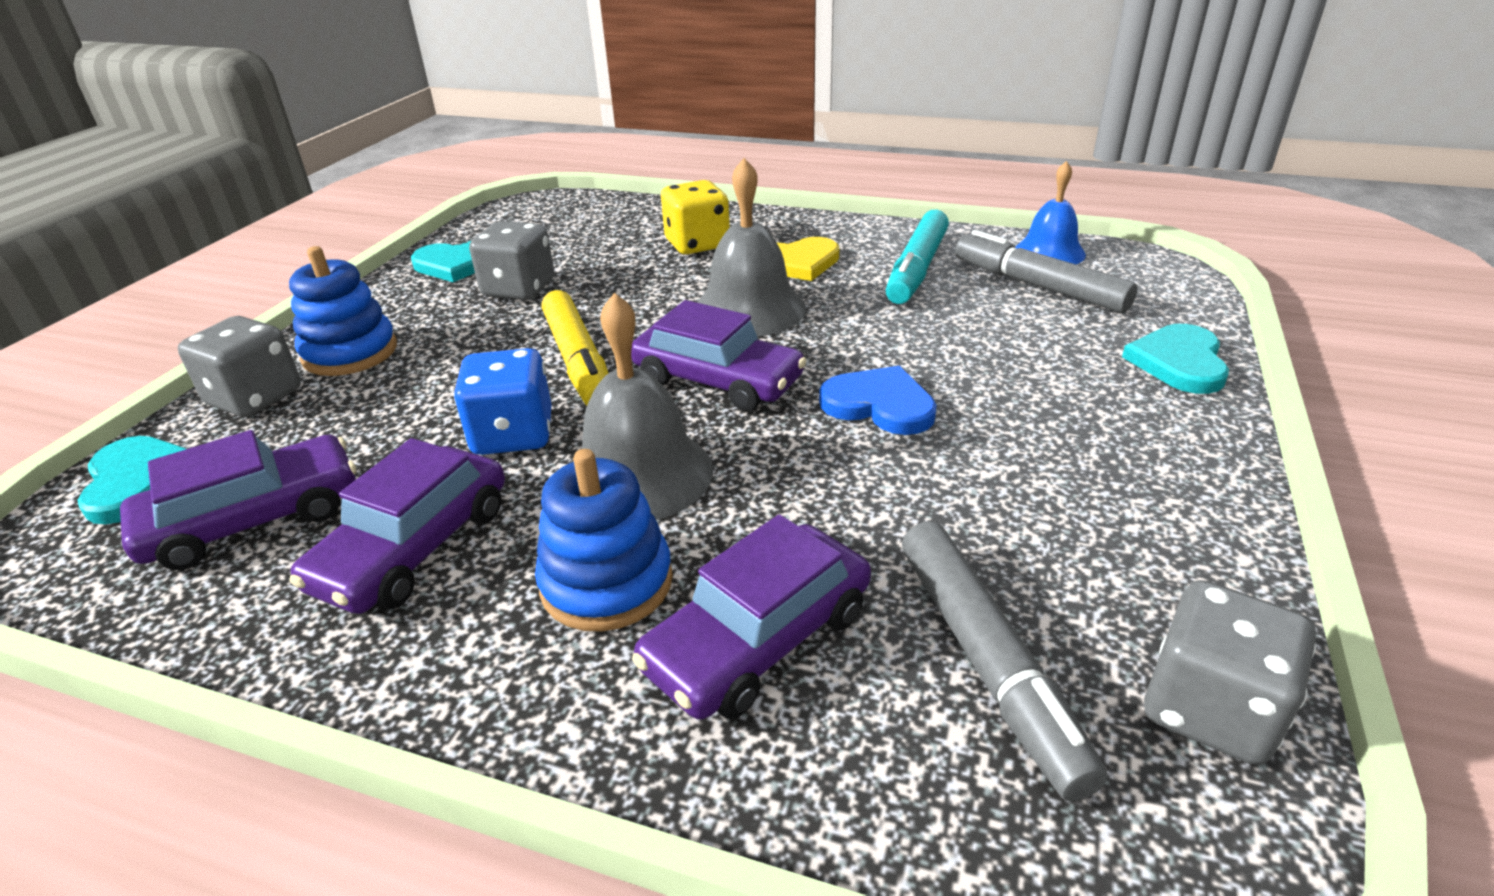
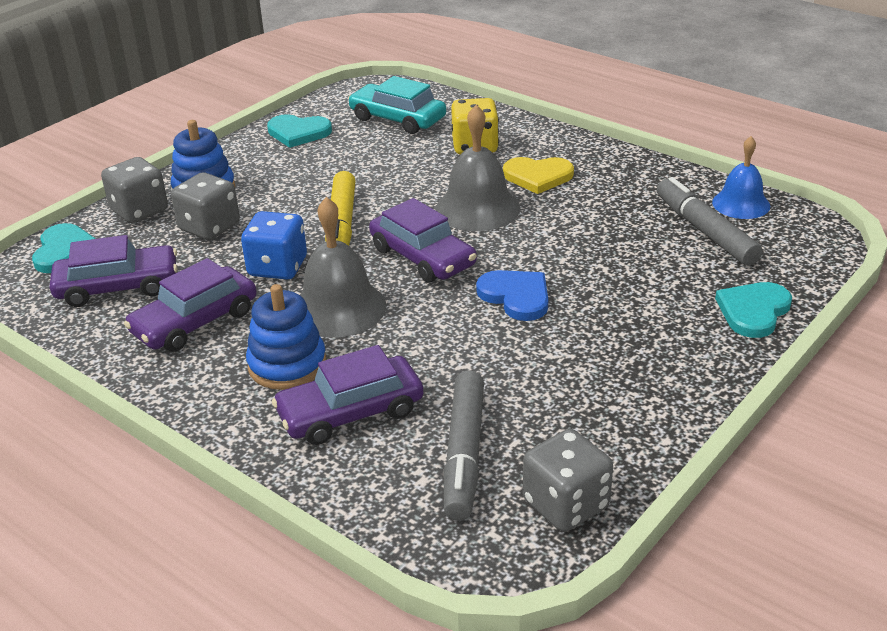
camera: 20 degrees right, 0 degrees up
grey dice [469,221,554,300] -> grey dice moved to [171,172,240,240]
turquoise marker [886,209,949,304] -> none
none -> turquoise car [348,76,446,134]

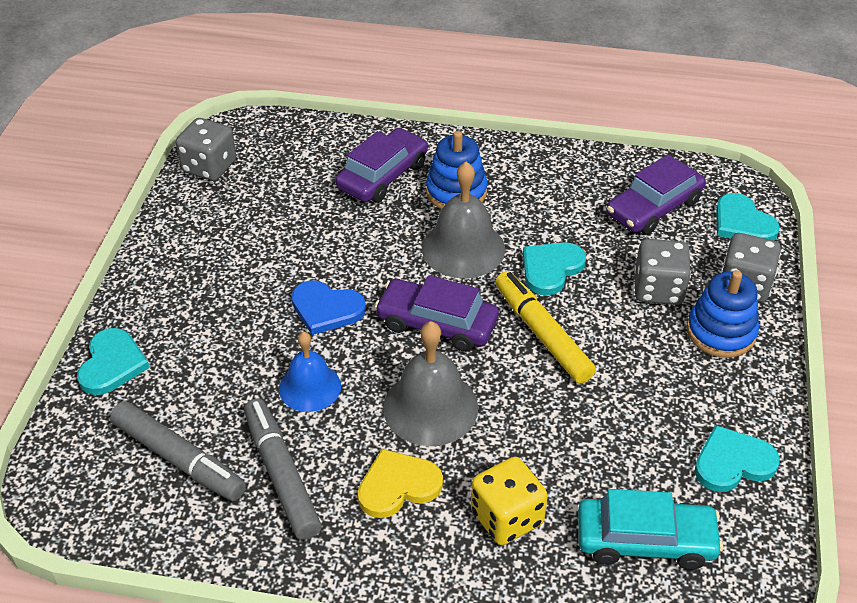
camera: 150 degrees right, 10 degrees up
purple car [124,258,257,352] -> none
blue dice [241,211,307,280] -> turquoise heart [523,242,586,296]
grey marker [444,370,484,521] -> grey marker moved to [244,399,322,540]
blue bell [712,136,770,219] -> blue bell moved to [279,332,341,412]

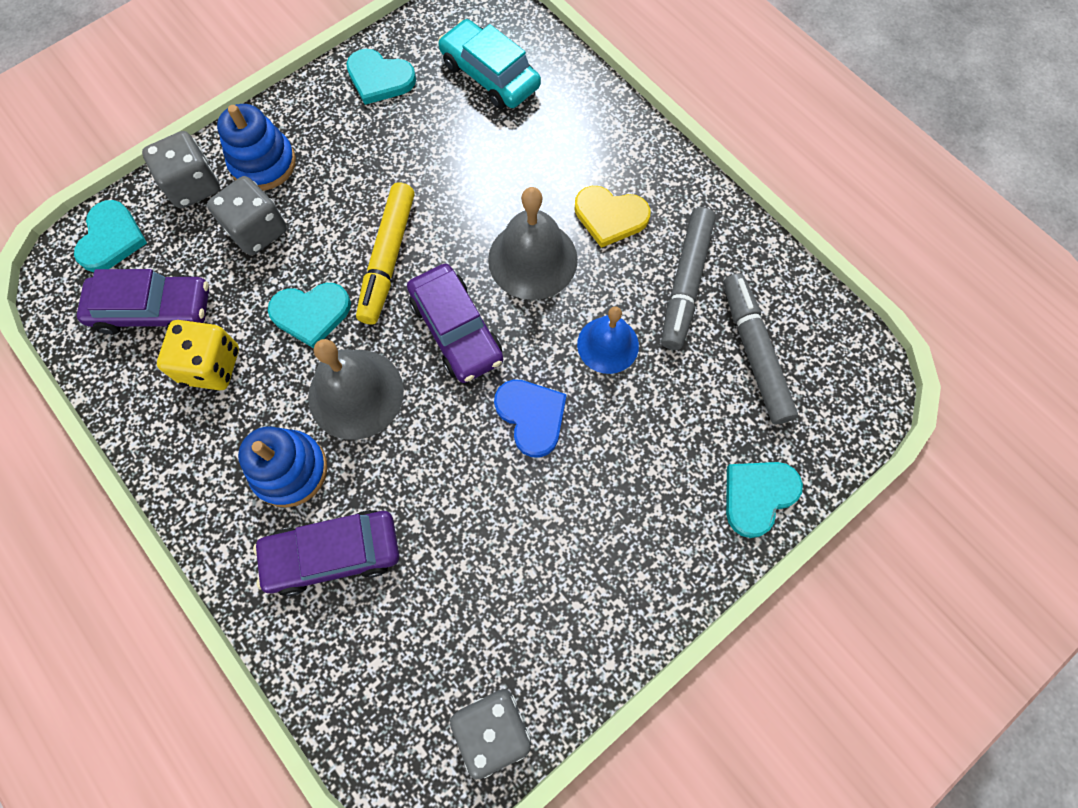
camera: 140 degrees left, 25 degrees up
yellow dice [471,457,548,545] -> yellow dice moved to [157,320,239,390]

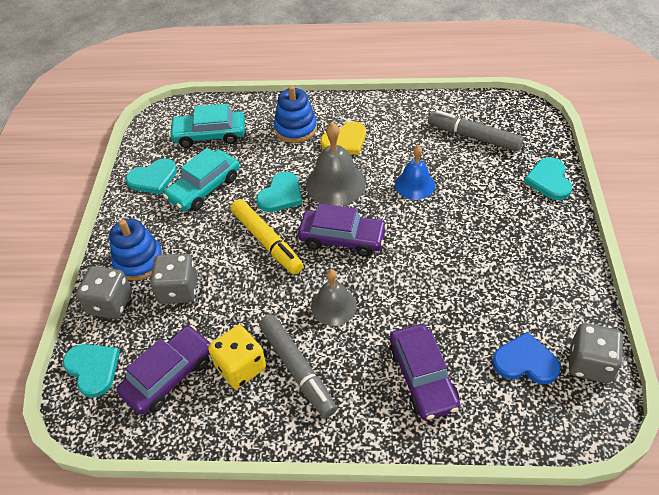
camera: 45 degrees left, 20 degrees down
blue stacking toy [238,427,327,508] -> blue stacking toy moved to [274,85,317,143]
purple car [253,510,399,596] -> purple car turned 45 degrees counterclockwise [389,324,460,421]
turquoise heart [268,283,351,348] -> turquoise heart moved to [257,172,302,212]
grey bell [308,339,404,440] -> grey bell [311,269,357,326], size x0.66
blue heart [494,379,567,458] -> blue heart moved to [492,332,561,384]
grey marker [661,207,716,350] -> grey marker moved to [259,315,337,418]
none -> turquoise car [163,148,240,211]

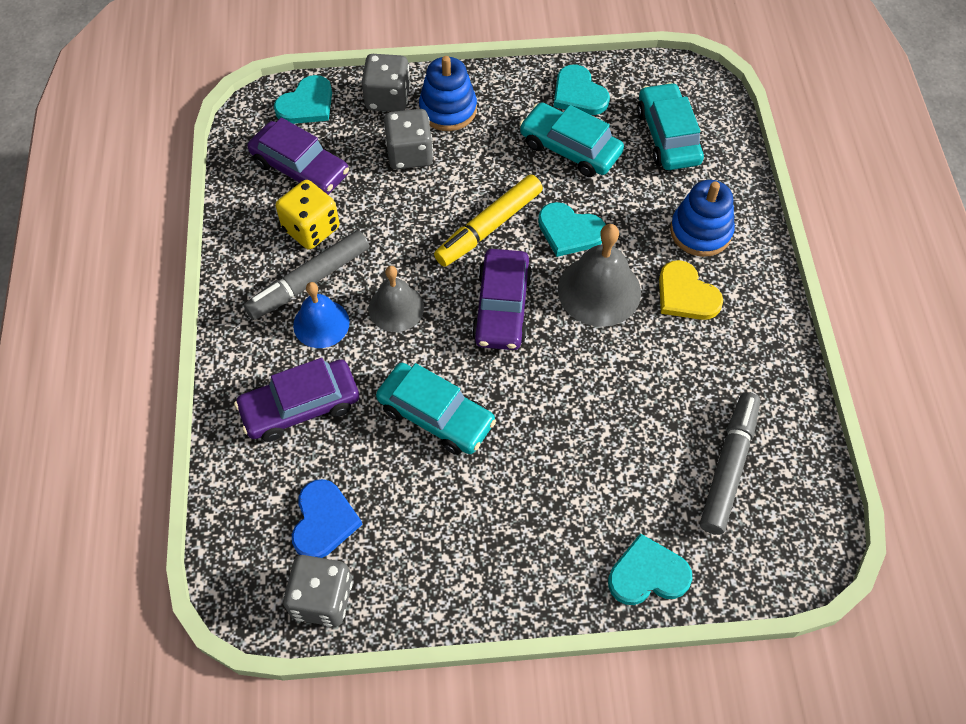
camera: 80 degrees right, 10 degrees up
blue bell [395,146,435,200] -> blue bell moved to [293,282,350,348]
none -> turquoise car [376,363,496,455]

